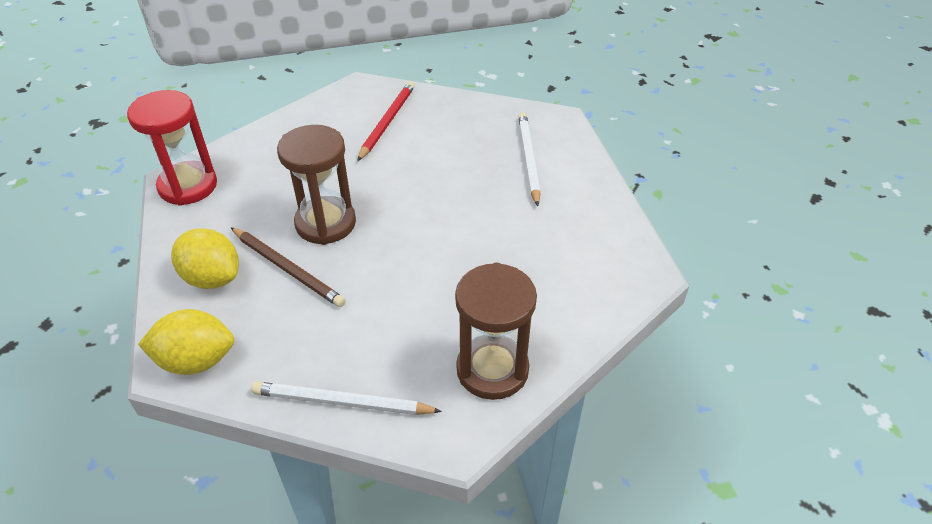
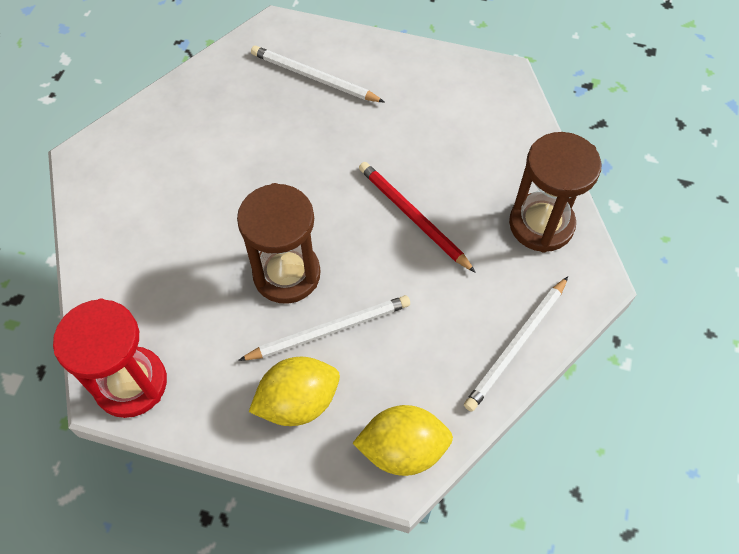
camera: 60 degrees left, 15 degrees up
yellow lemon [138,309,234,375] -> yellow lemon turned 60 degrees clockwise [353,405,453,476]
brown pencil [230,227,346,307] -> white pencil [238,295,410,361]
red pencil [357,81,415,161] -> red pencil moved to [359,162,476,273]

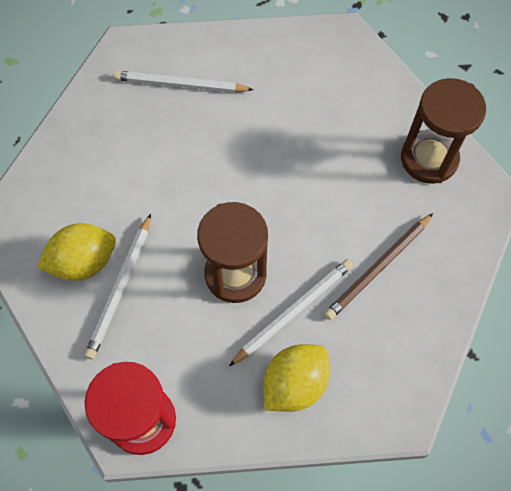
camera: 20 degrees left, 5 degrees up
yellow lemon [353,405,453,476] -> yellow lemon moved to [37,223,116,281]
red pencil [359,162,476,273] -> none
white pencil [464,276,568,412] -> white pencil moved to [85,214,151,359]
none -> brown pencil [324,213,433,320]

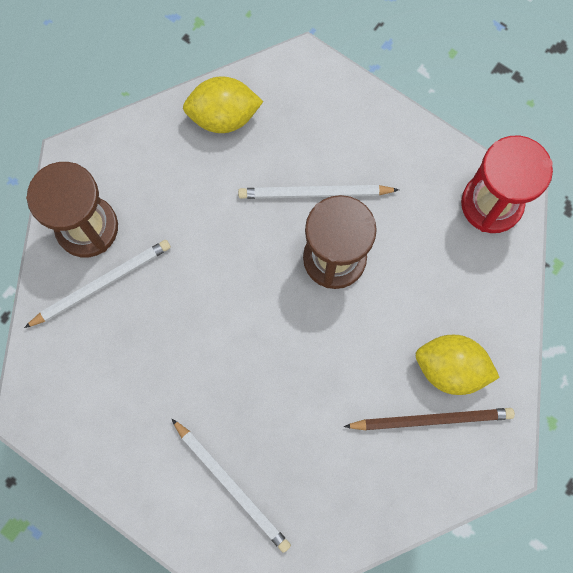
camera: 140 degrees left, 10 degrees up
white pencil [85,214,151,359] -> white pencil moved to [24,240,171,328]
yellow lemon [263,344,330,412] -> yellow lemon moved to [183,76,263,133]
brown pencil [324,213,433,320] -> brown pencil moved to [344,408,515,430]

